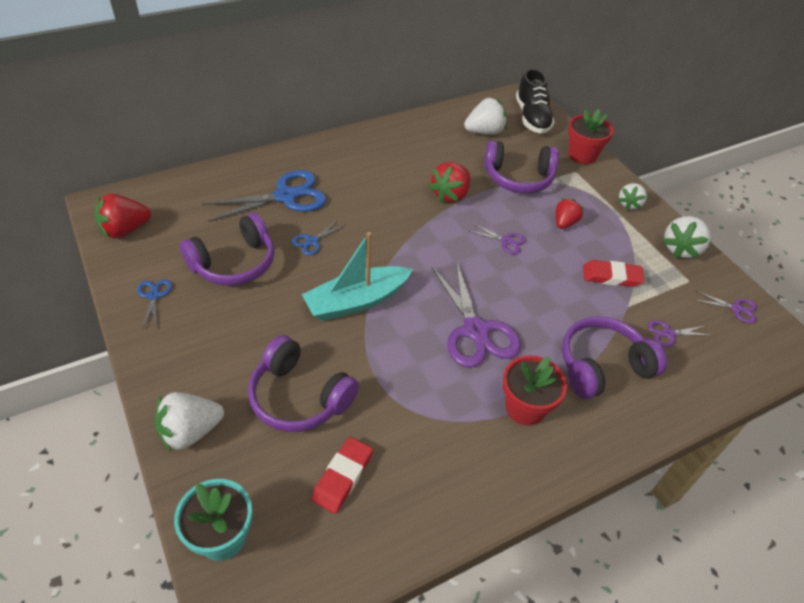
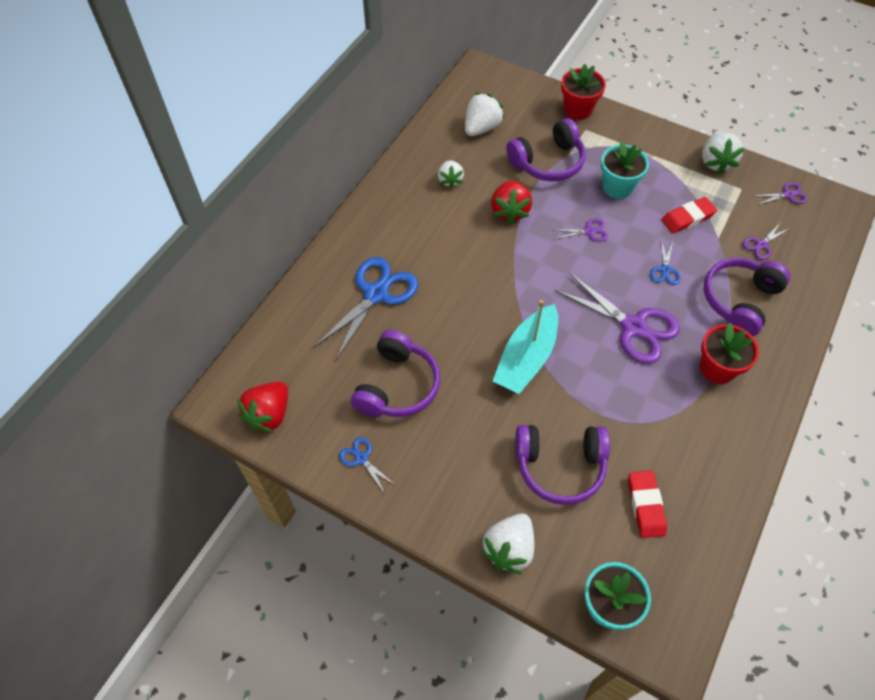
camera: 30 degrees left, 10 degrees up
blue scissors [292,221,346,255] -> blue scissors moved to [650,239,681,285]
black shoe [516,68,555,134] -> none
red strawberry [556,199,584,229] -> turquoise flower pot [601,141,649,199]
white strawberry [618,183,647,210] -> white strawberry moved to [438,160,464,189]

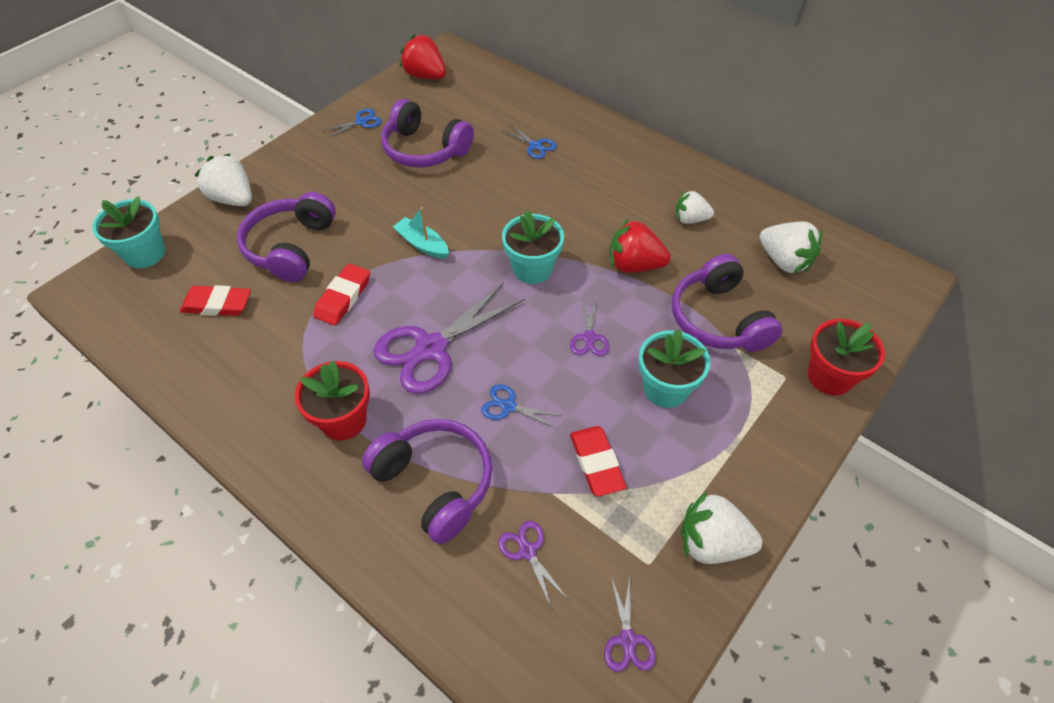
camera: 100 degrees right, 5 degrees down
blue scissors [314,257,418,361] -> blue scissors [502,124,557,159], size x0.47
turquoise boat [493,300,558,394] -> turquoise boat [393,207,449,259], size x0.56
none -> red eraser [313,263,370,326]
none -> turquoise flower pot [502,210,564,284]

